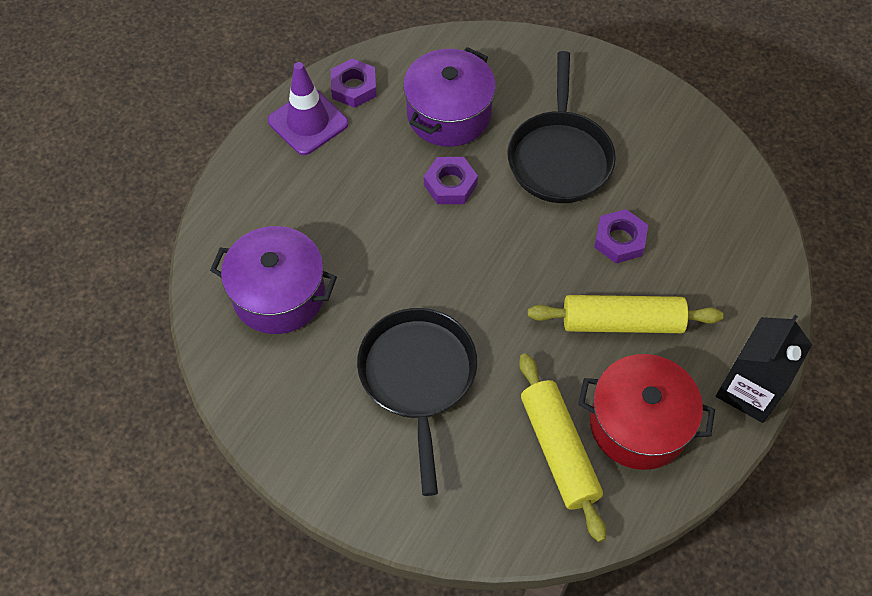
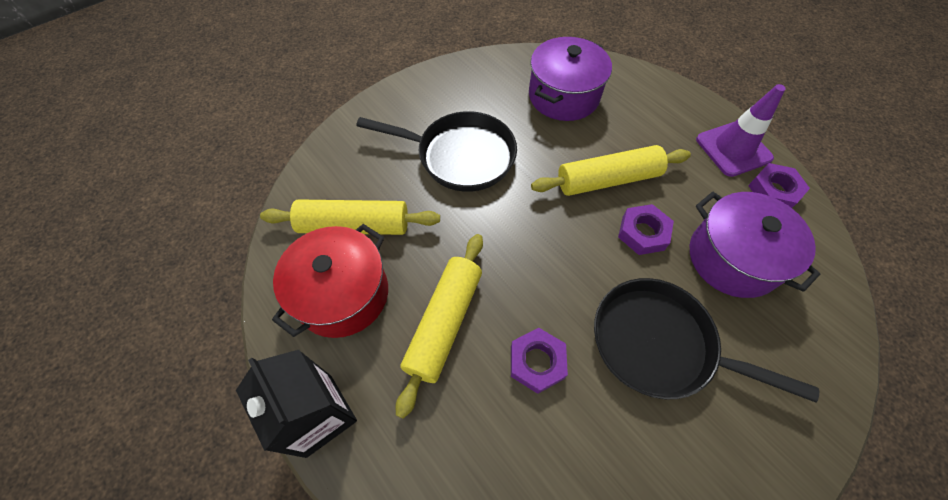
camera: 110 degrees right, 0 degrees up
none -> yellow rolling pin [531,145,691,196]

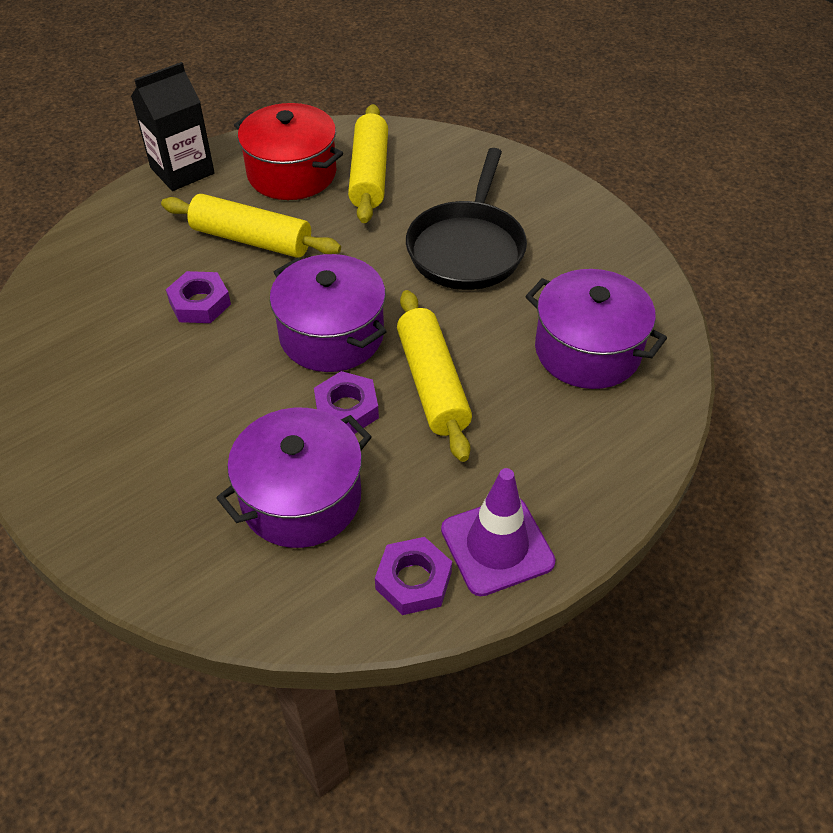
camera: 90 degrees right, 10 degrees down
black pan [594,278,819,402] -> none
none -> purple pot [270,254,387,372]

